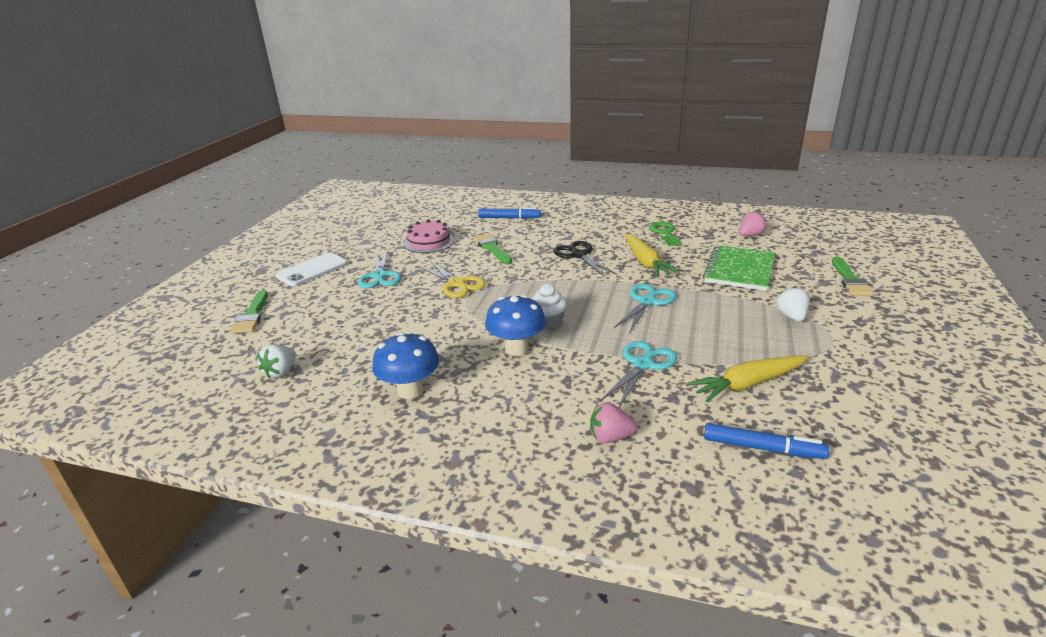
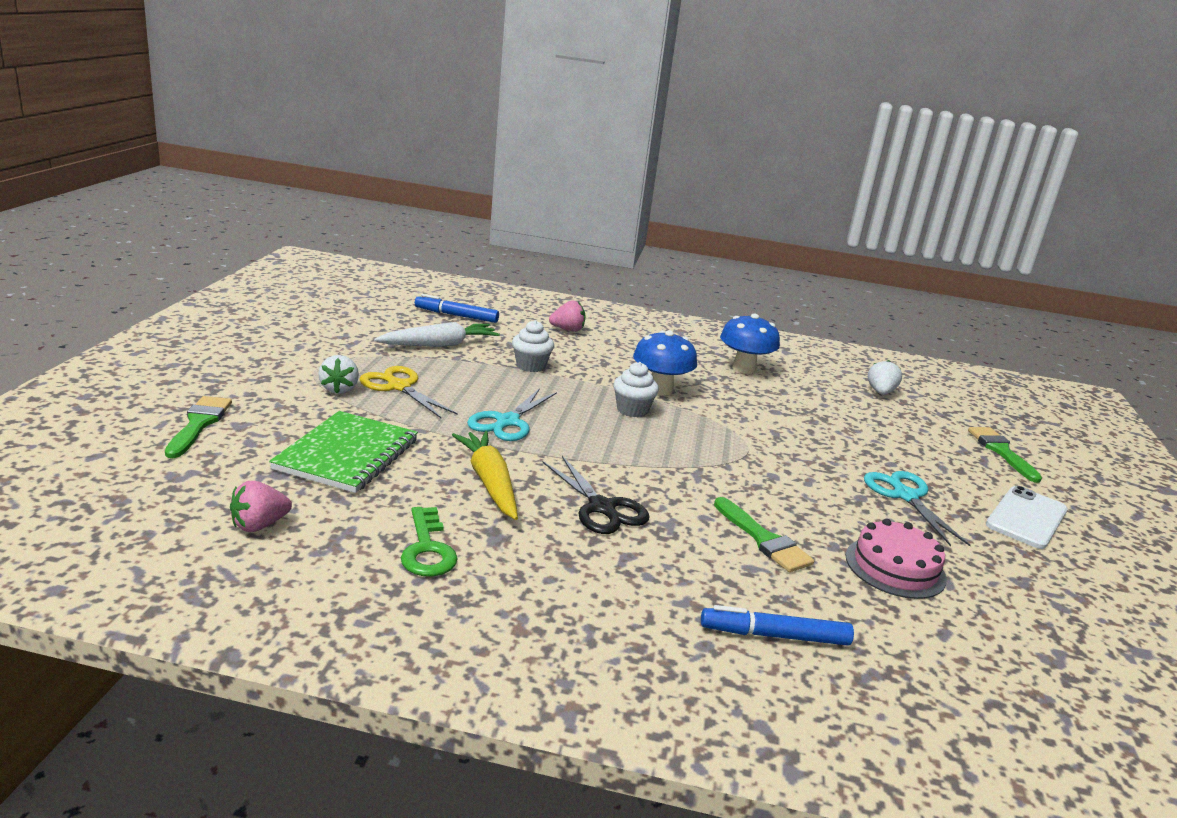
camera: 170 degrees right, 5 degrees down
yellow scissors [419,261,486,298] -> yellow scissors moved to [359,366,458,418]
turquoise scissors [601,341,677,408] -> white cupcake [512,320,554,372]
yellow carrot [687,355,808,402] -> white carrot [374,322,500,347]

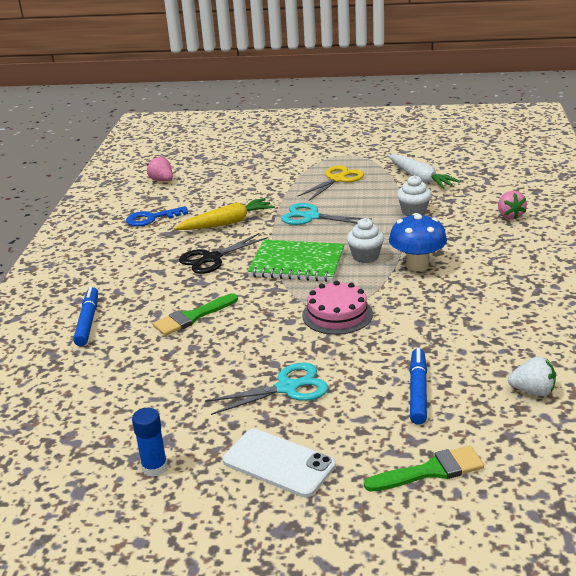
camera: 90 degrees right, 5 degrees up
green brush [165,396,232,458] -> none
green notebook [269,411,418,493] -> green notebook moved to [247,240,345,282]
white strawberry [318,355,359,394] -> none
green key [401,507,458,576] -> blue key [126,206,188,227]
blue marker [415,294,499,323] -> blue marker moved to [409,348,427,425]
blue mushroom [720,314,780,374] -> none
pink cake [846,519,947,599] -> pink cake moved to [302,281,373,335]
none -> blue glue stick [132,408,168,477]

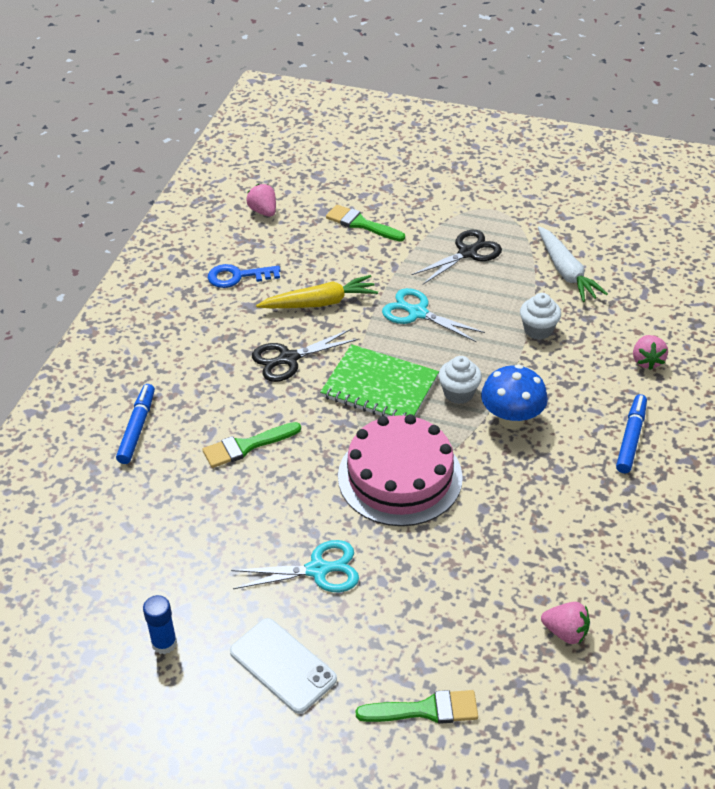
camera: 10 degrees right, 15 degrees up
yellow scissors [297,165,364,201] -> black scissors [411,230,502,284]
pink cake [302,281,373,335] -> pink cake [338,414,463,526], size x1.60
blue marker [409,348,427,425] -> blue marker moved to [616,394,647,473]
white strawberry [508,356,556,396] -> pink strawberry [541,602,590,644]
none -> green brush [326,205,405,241]

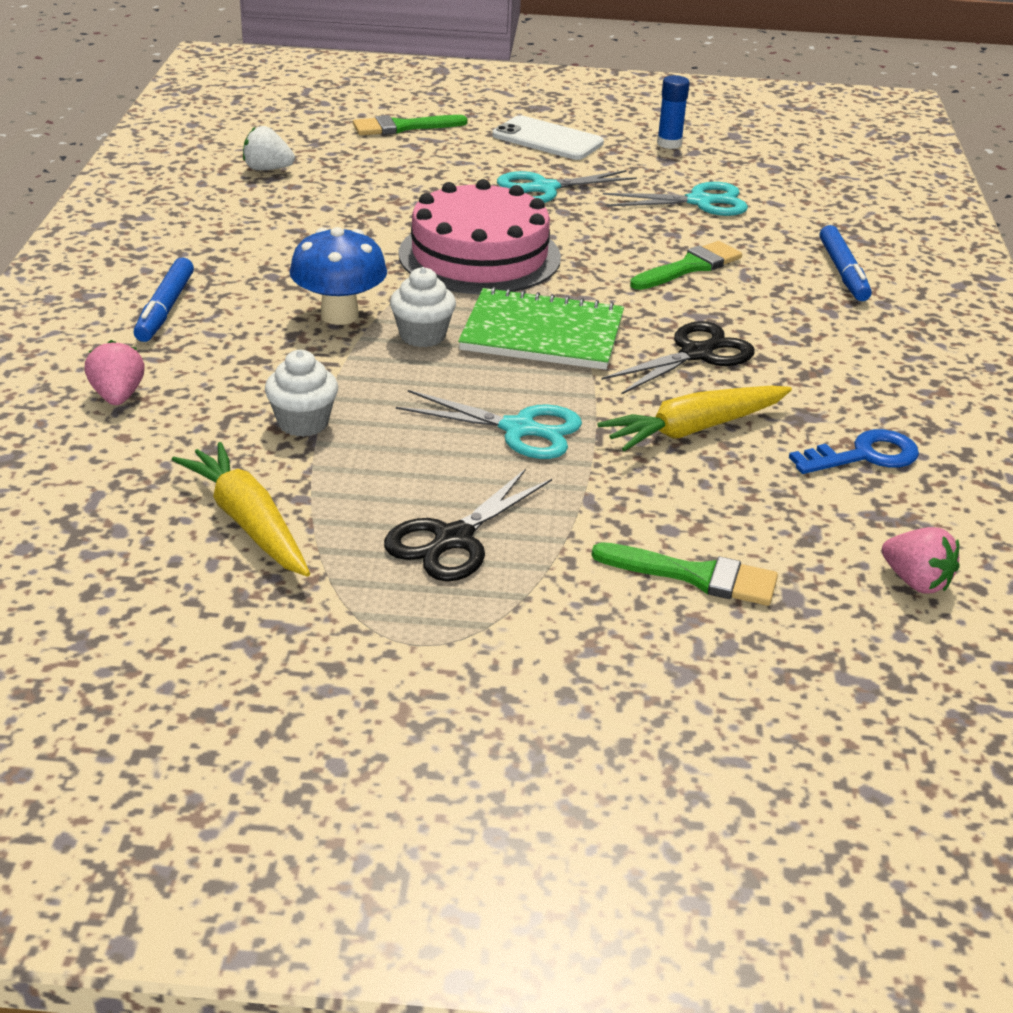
camera: 165 degrees right, 10 degrees down
white carrot [538,226,608,302] -> yellow carrot [172,442,310,577]
pink strawberry [541,602,590,644] -> white strawberry [243,126,295,171]
none -> turquoise scissors [603,182,748,216]

